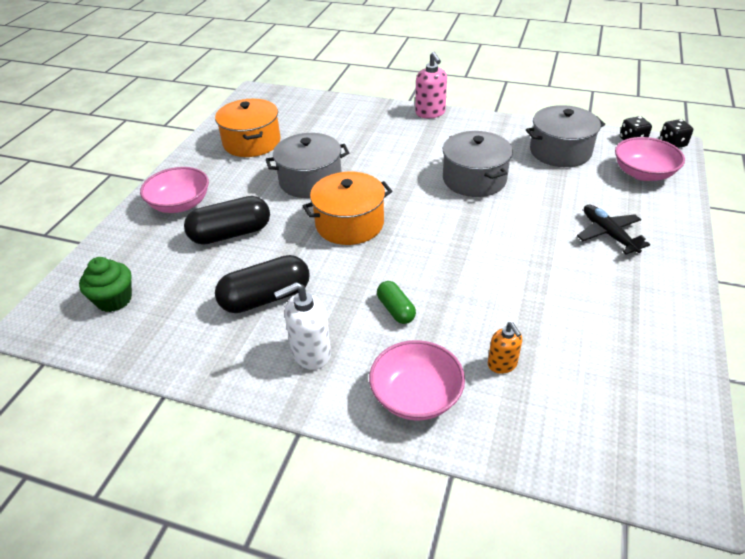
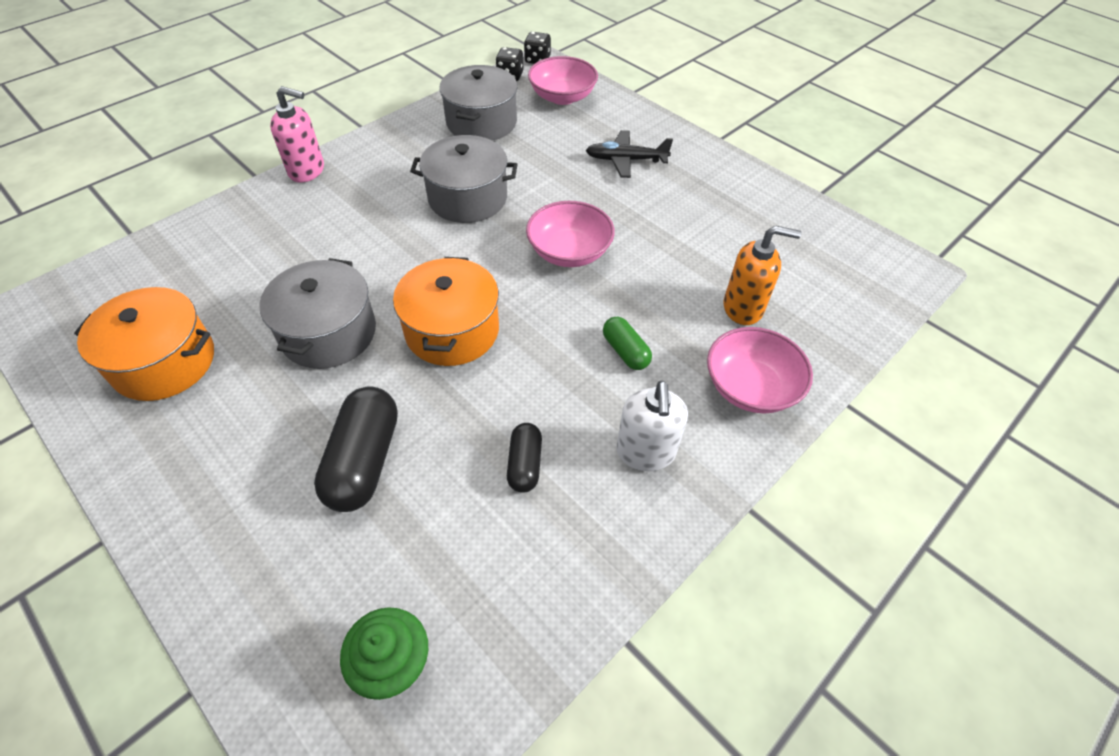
camera: 65 degrees left, 10 degrees up
pink bowl [140,167,209,213] -> pink bowl moved to [526,201,615,267]
black capsule [215,255,310,313] -> black capsule [507,423,542,493], size x0.56
green capsule [377,281,416,324] -> green capsule turned 60 degrees clockwise [603,317,652,370]
orange soap dispenser [488,322,522,374] -> orange soap dispenser [724,225,801,325], size x1.58

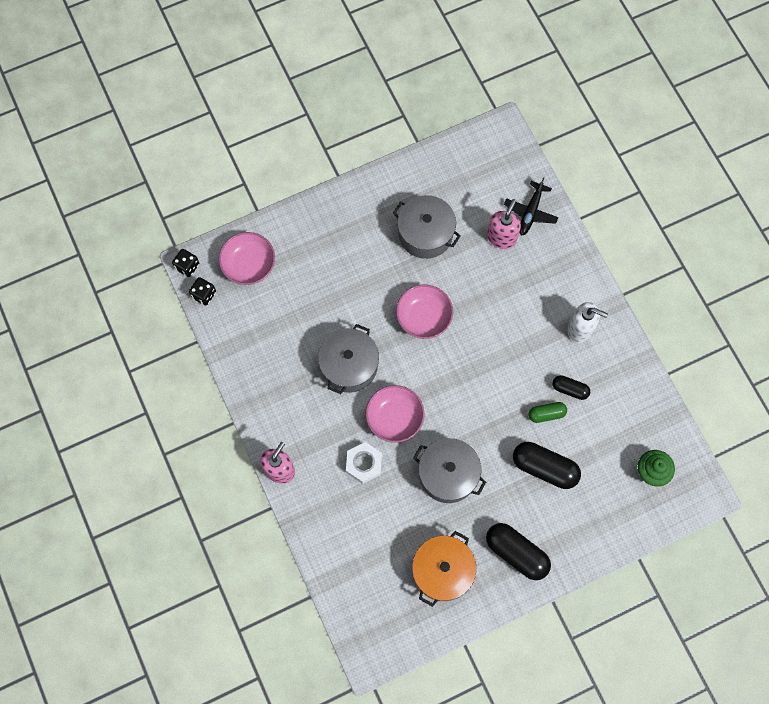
camera: 70 degrees left, 20 degrees up
orange pot [393,257,499,366] -> none
grey pot [439,65,517,141] -> grey pot moved to [393,195,461,259]
black plane [586,130,673,178] -> black plane moved to [504,177,558,236]
green capsule [603,317,652,370] -> green capsule moved to [529,402,567,423]
pink bowl [707,327,813,414] -> pink bowl moved to [366,385,424,443]
orange soap dispenser [724,225,801,325] -> pink soap dispenser [487,199,521,249]
none -> white nut [346,442,382,484]
none -> black capsule [486,523,551,580]

